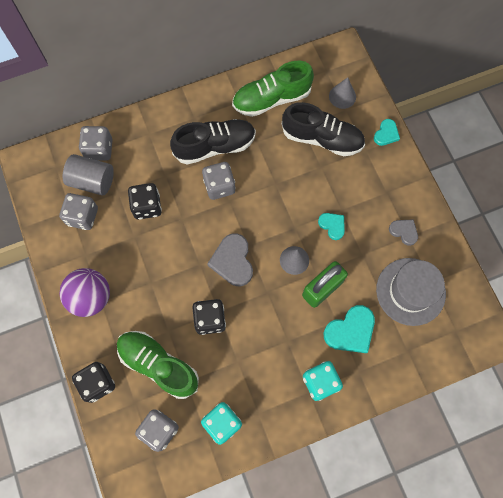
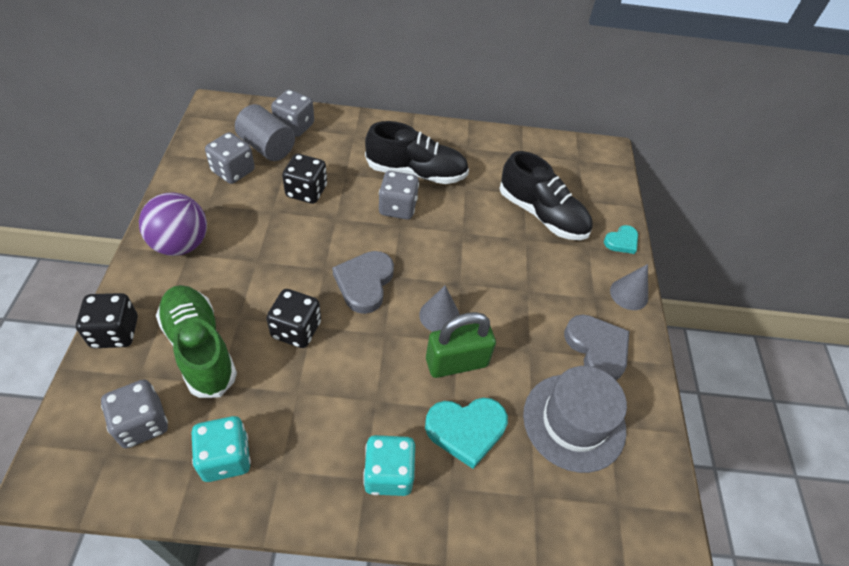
camera: 20 degrees right, 20 degrees down
green shoe [232,61,314,117] -> none
turquoise heart [318,213,345,240] -> none
grey cone [329,77,356,109] -> grey cone moved to [610,264,648,310]
grey heart [389,219,418,246] -> grey heart [564,314,629,380], size x1.70

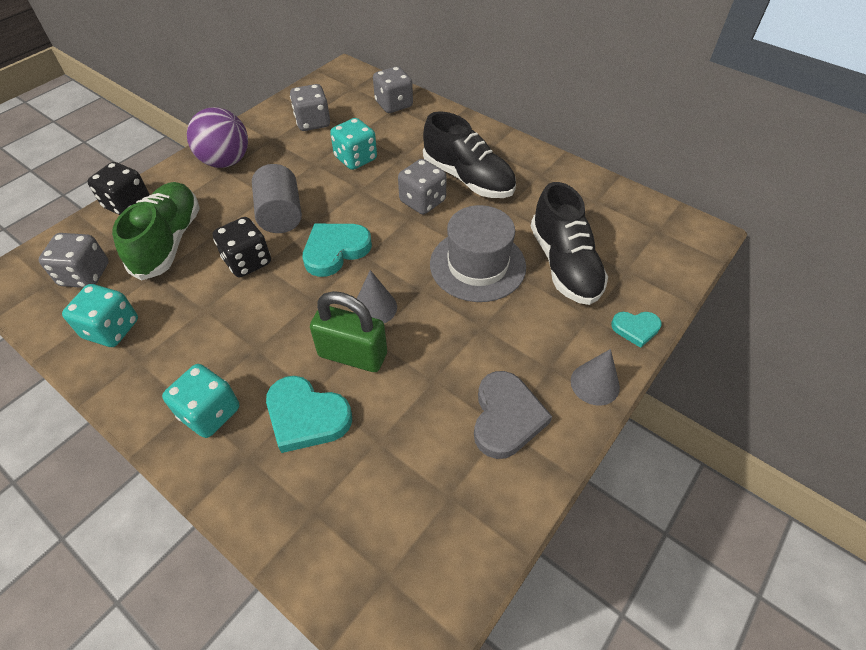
camera: 40 degrees right, 0 degrees up
grey cylinder [235,104,295,161] -> grey cylinder moved to [252,164,302,233]
black dice [282,154,327,204] -> turquoise dice [330,118,377,170]
grey heart [332,251,394,314] -> turquoise heart [303,224,372,277]
grey hat [523,366,627,473] -> grey hat moved to [430,205,526,302]

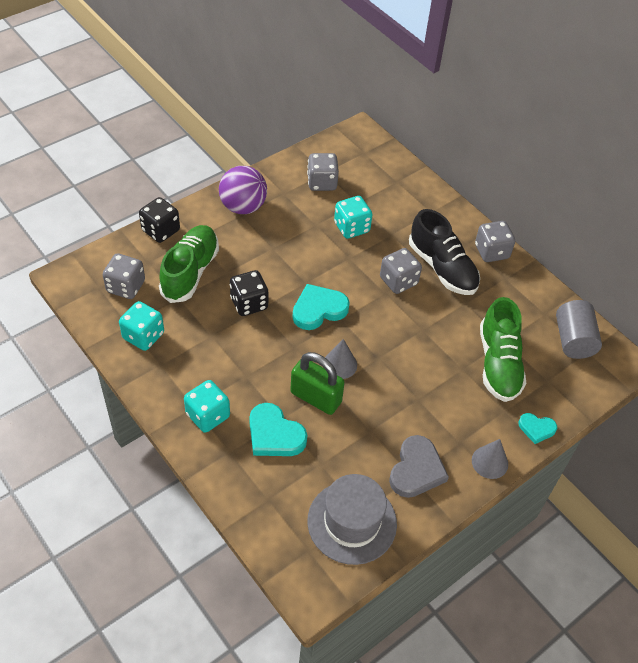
camera: 10 degrees right, 0 degrees up
grey cylinder [252,164,302,233] -> grey cylinder moved to [556,300,602,359]
grey dice [373,66,413,113] -> grey dice moved to [475,221,515,262]
grey hat [430,205,526,302] -> grey hat moved to [307,474,397,565]
black shoe [531,182,608,305] -> green shoe [480,297,526,402]

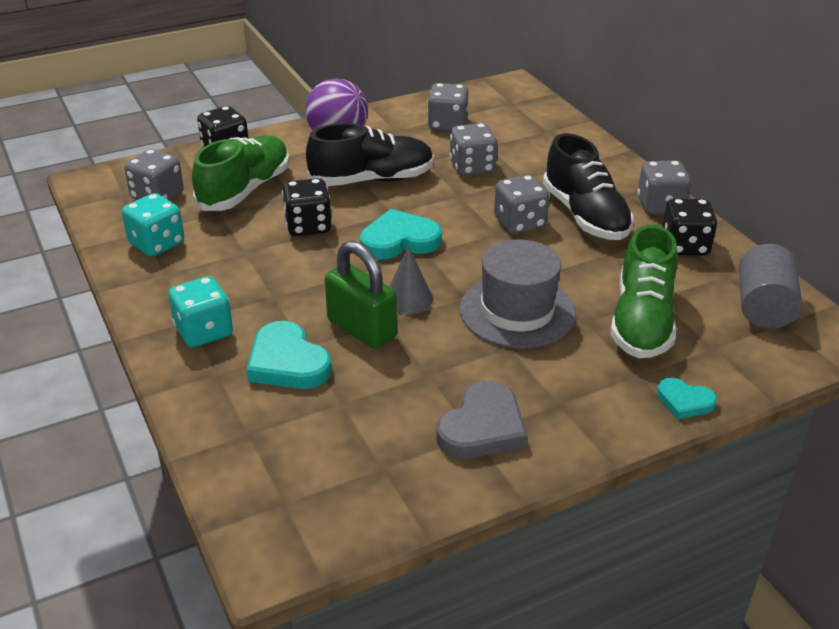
camera: 15 degrees right, 15 degrees down
grey hat [307,474,397,565] -> grey hat moved to [460,240,576,348]
turquoise dice [334,196,373,239] -> grey dice [450,123,497,176]
grey cone [472,439,508,479] -> none
none -> black shoe [306,123,434,186]
none -> black dice [662,198,718,256]

